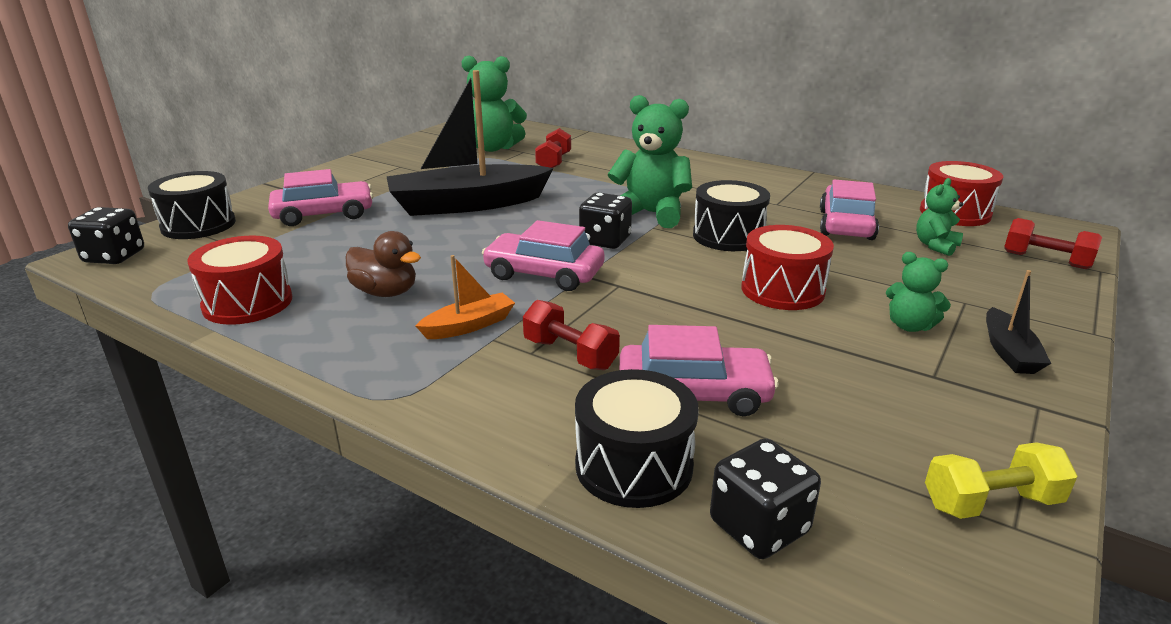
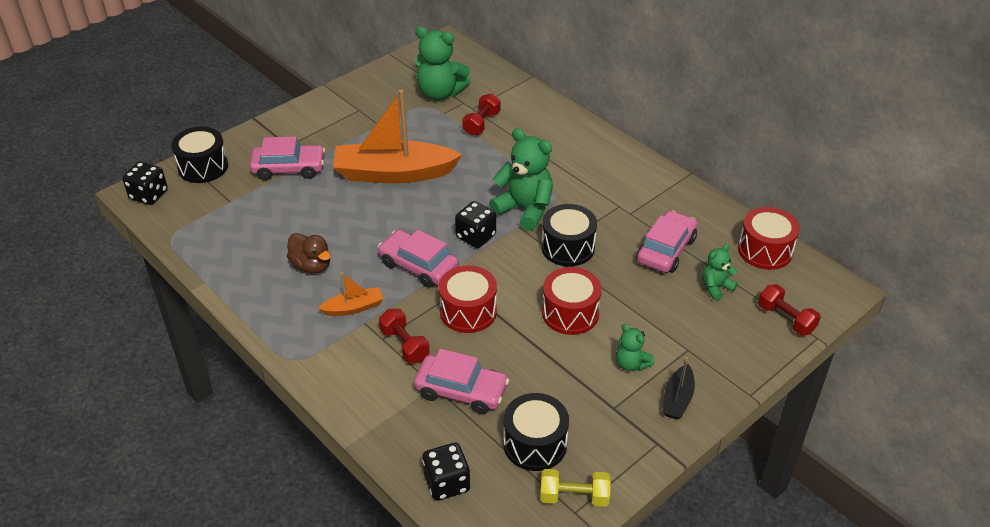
camera: 15 degrees right, 15 degrees up
red drum [187,236,292,325] -> red drum moved to [439,265,497,333]
black boat [386,70,554,216] -> orange boat [333,90,462,183]
black drum [575,369,699,508] -> black drum moved to [503,393,569,471]

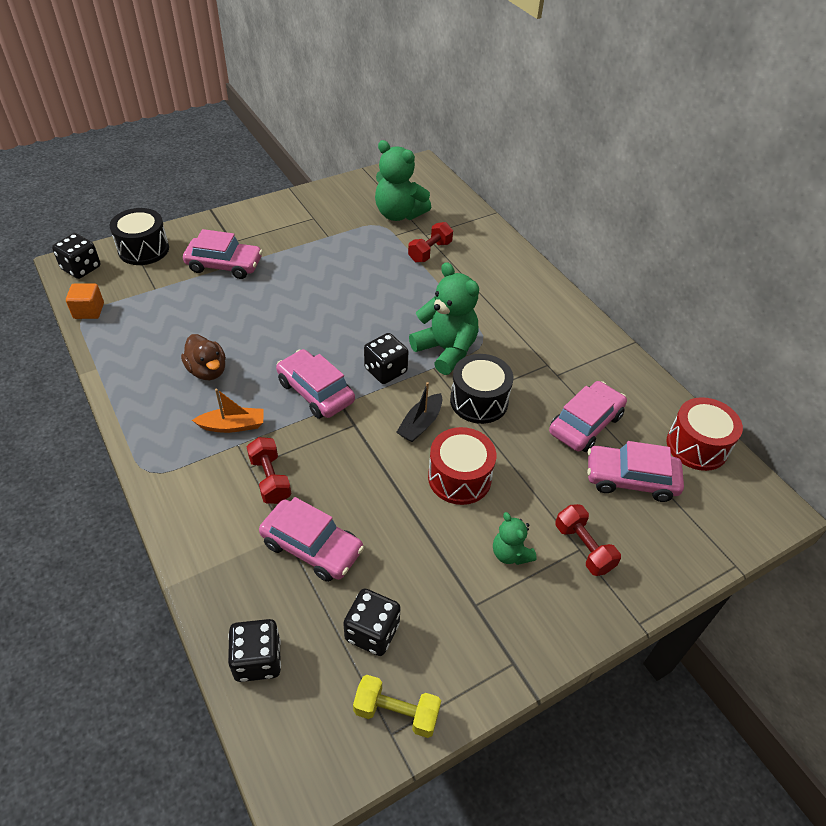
camera: 10 degrees right, 5 degrees up
orange boat [333,90,462,183] -> none
red drum [439,265,497,333] -> none
black drum [503,393,569,471] -> black dice [343,588,401,656]
black boat [662,357,695,420] -> black boat moved to [396,382,442,442]
green teddy bear [702,244,738,301] -> pink car [587,441,684,502]
red dumbbell [758,284,821,336] -> red dumbbell moved to [555,504,621,576]
none -> orange cube [66,284,104,319]

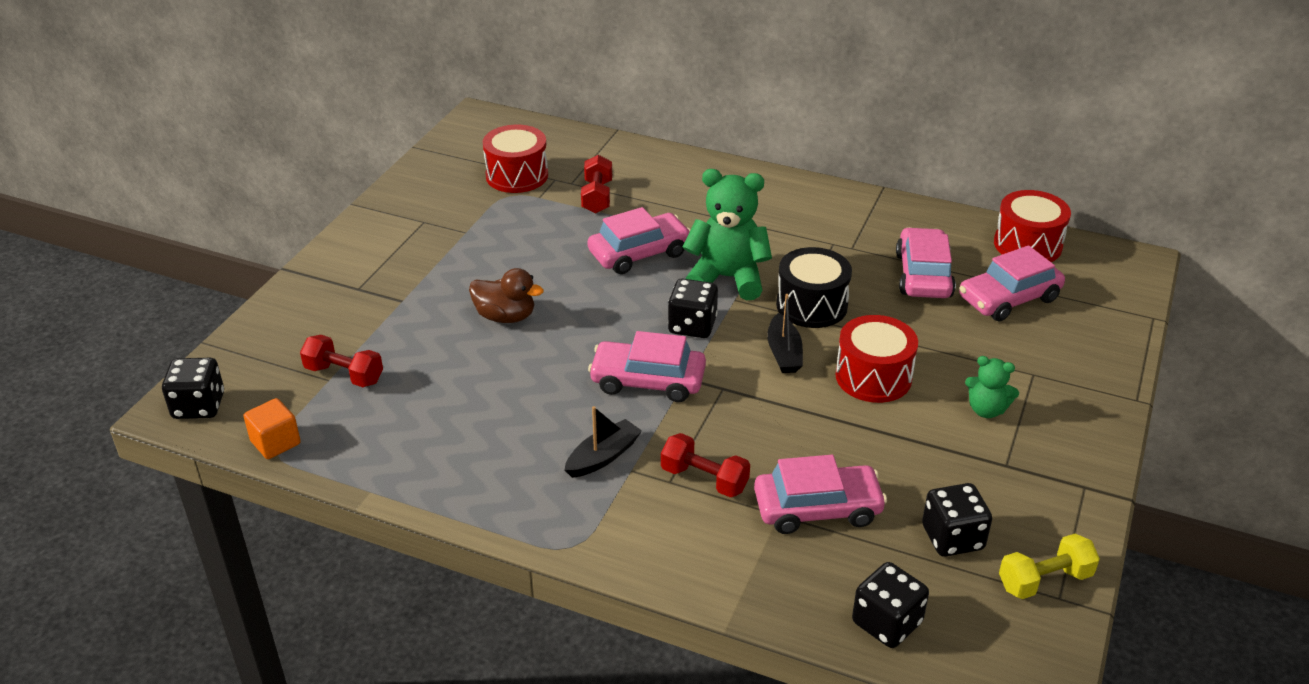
camera: 35 degrees left, 10 degrees down
black drum [110,208,169,265] -> none
brown duck [181,334,226,380] -> brown duck moved to [469,268,544,323]
pink car [183,229,262,279] -> pink car moved to [587,207,691,274]
orange boat [192,389,264,433] -> black boat [565,406,642,478]
green teddy bear [375,140,431,221] -> red drum [483,125,548,193]
red dumbbell [555,504,621,576] -> red dumbbell moved to [300,335,383,387]

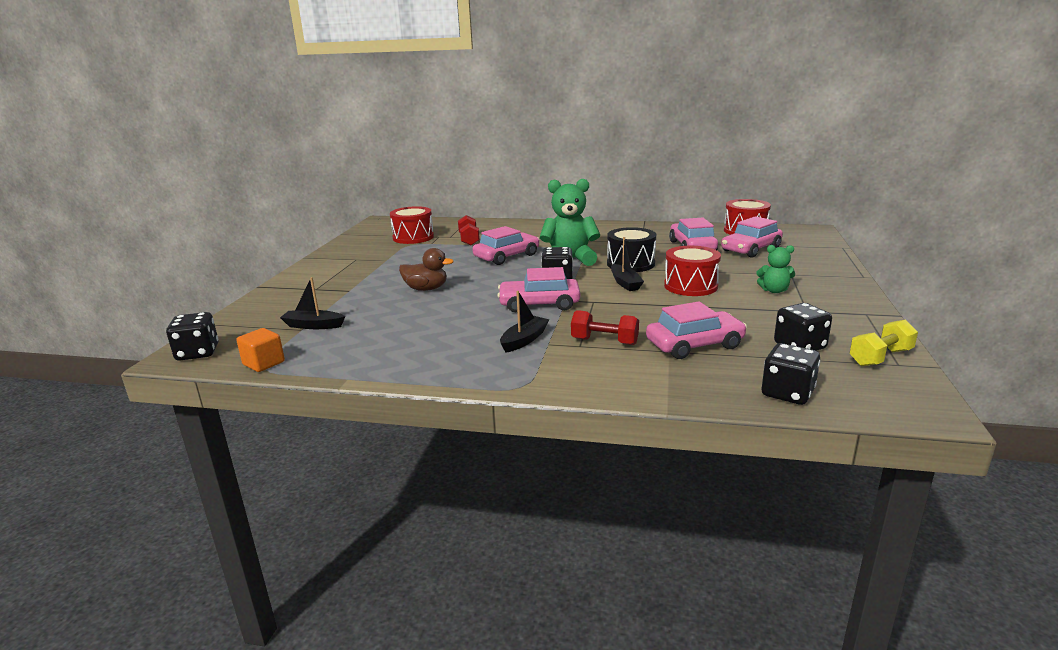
camera: 10 degrees left, 15 degrees down
red dumbbell [300,335,383,387] -> black boat [280,277,345,329]

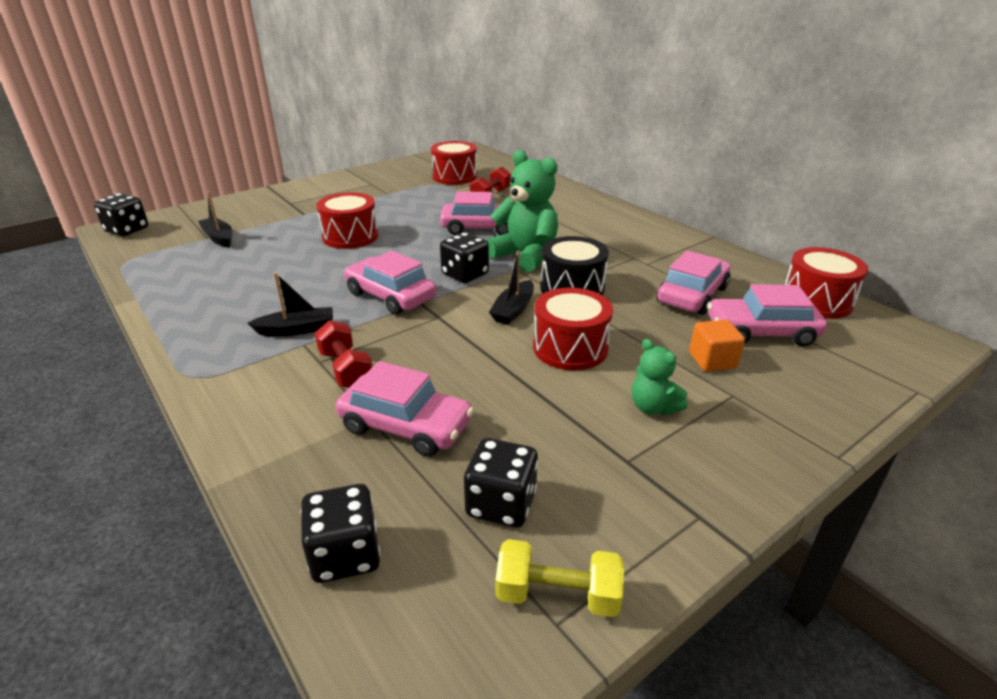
camera: 40 degrees right, 10 degrees up
orange cube [236,328,285,372] -> orange cube moved to [689,320,745,372]
brown duck [399,248,454,291] -> red drum [317,192,378,249]

